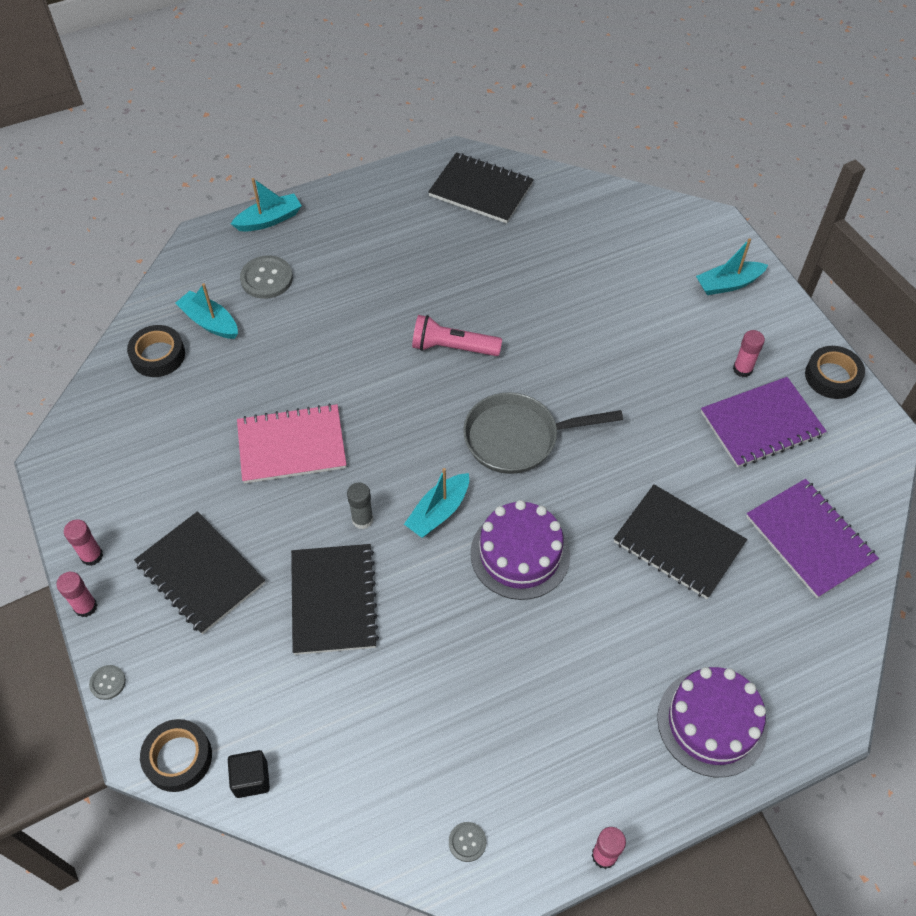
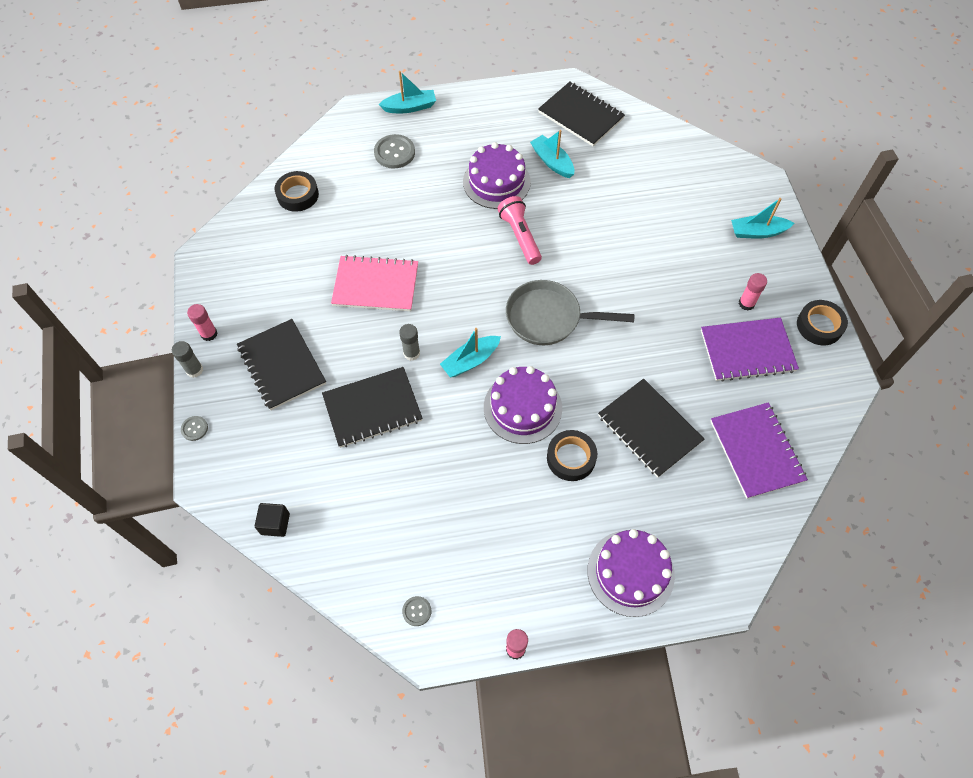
camera: 15 degrees right, 5 degrees up
pink glue stick [56,572,97,617] -> grey glue stick [172,341,203,378]
black tape [140,719,212,792] -> black tape moved to [547,430,597,481]
turquoise boat [175,283,238,339] -> turquoise boat moved to [530,130,574,178]
black notebook [291,544,379,655] -> black notebook turned 60 degrees clockwise [322,367,423,448]
pink flashlight [412,315,502,356] -> pink flashlight turned 45 degrees clockwise [497,196,542,265]
none -> purple cake [463,142,531,209]

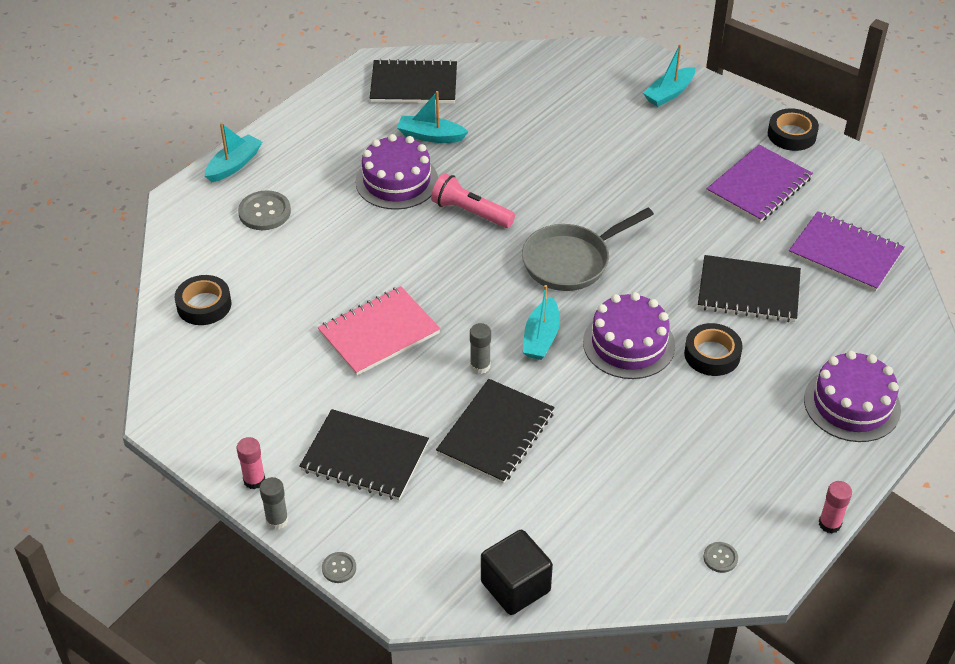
camera: 40 degrees left, 15 degrees down
black cube [255,503,290,537] -> black cube [481,530,553,615], size x1.63
pink glue stick [739,273,767,310] -> none

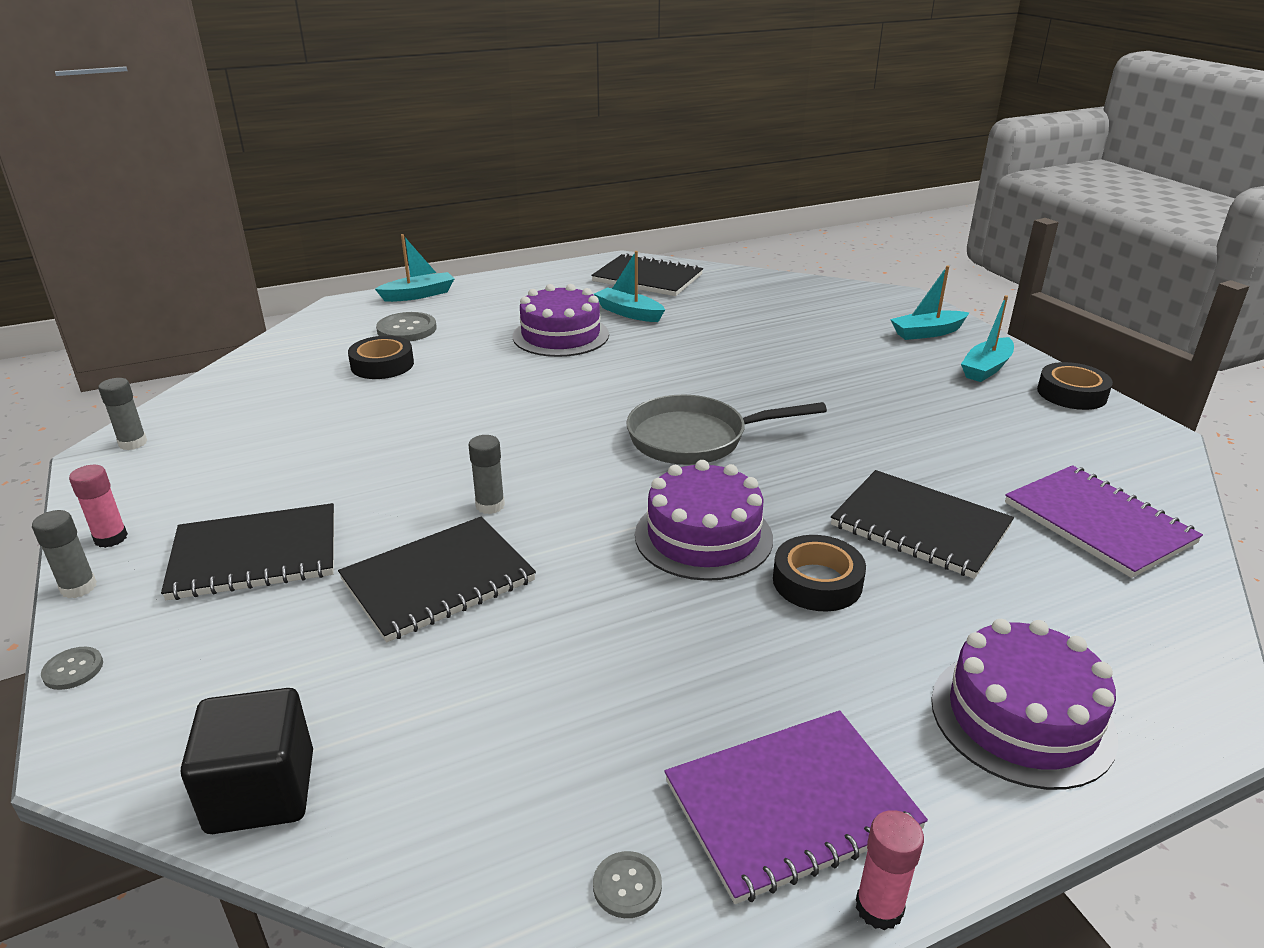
camera: 25 degrees right, 15 degrees down
black tape [175,275,232,325] -> black tape moved to [348,336,414,379]
black notebook [299,409,429,500] -> black notebook turned 60 degrees counterclockwise [161,503,334,600]
pink notebook [318,286,441,376] -> none
pink flashlight [431,173,515,228] -> none
turquoise boat [523,285,560,360] -> turquoise boat moved to [961,295,1014,382]
purple notebook [707,145,813,223] -> purple notebook moved to [664,710,928,904]
none -> grey glue stick [98,378,147,450]

